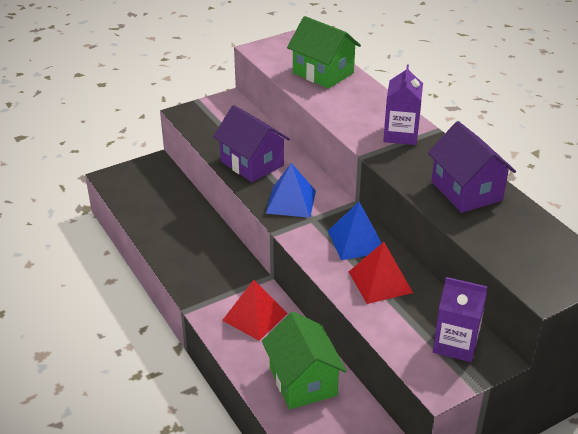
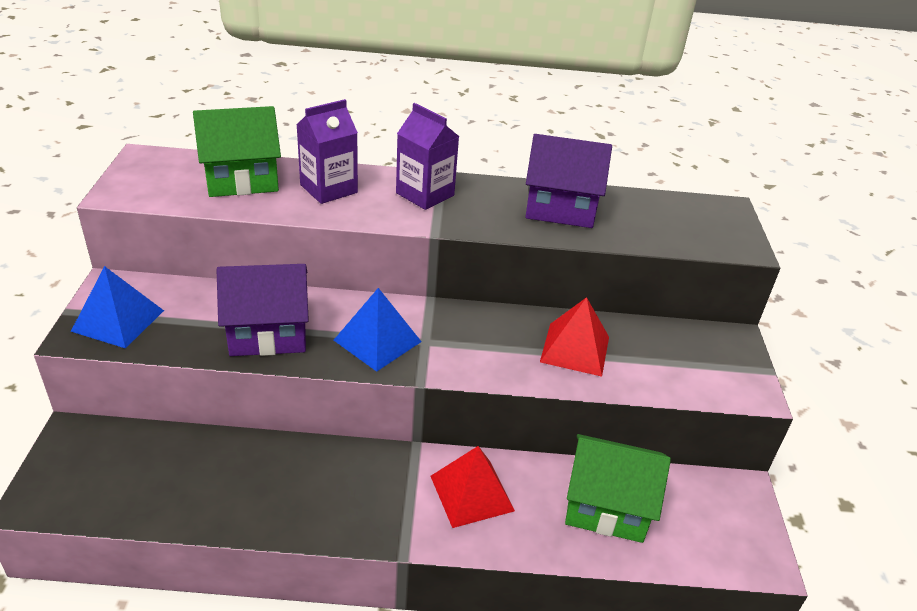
camera: 60 degrees left, 0 degrees up
blue pyramid [328,202,381,260] -> blue pyramid moved to [71,266,164,349]
purple carton [433,277,487,362] -> purple carton moved to [297,99,358,204]

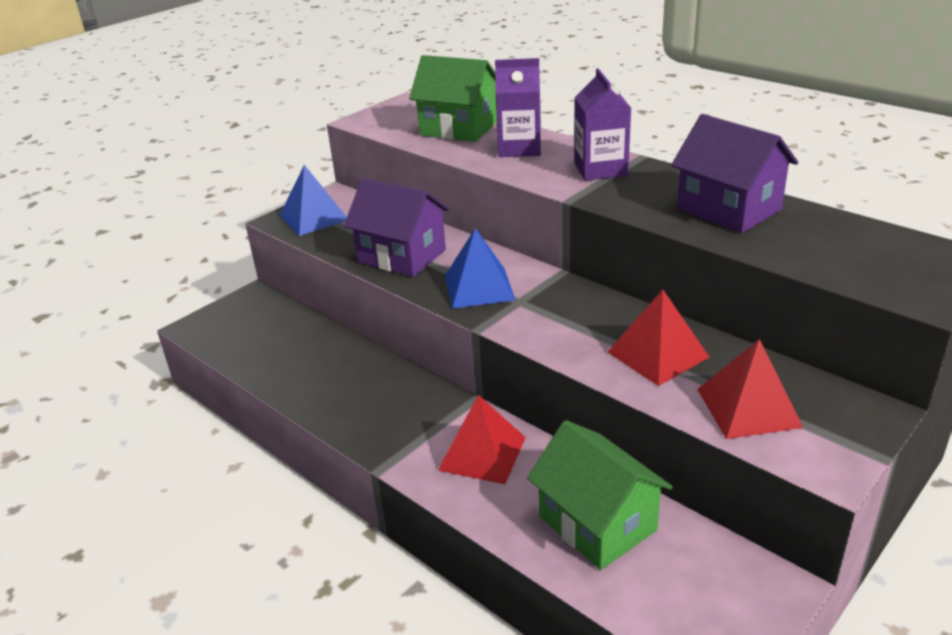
camera: 45 degrees right, 5 degrees down
none -> red pyramid [697,339,804,439]

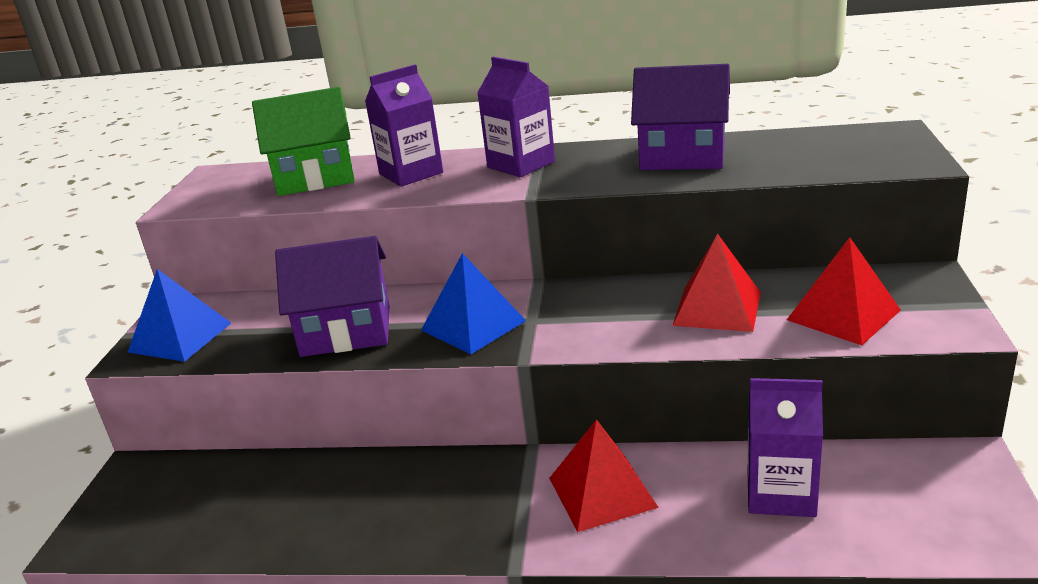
camera: 35 degrees left, 5 degrees down
green house [527,420,673,570] -> purple carton [747,378,823,517]

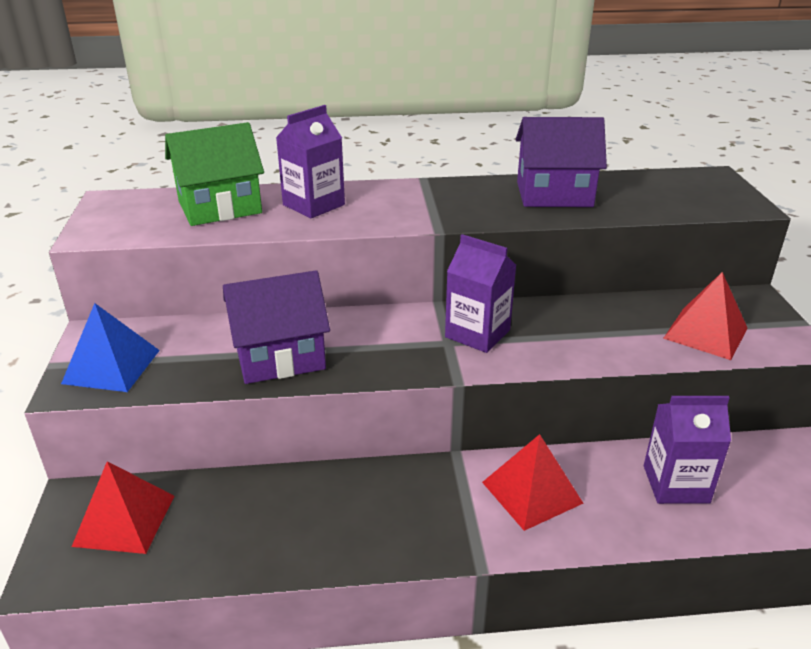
camera: 15 degrees left, 5 degrees up
blue pyramid [421,253,526,355] -> none
purple carton [477,57,555,177] -> purple carton moved to [445,234,516,353]
red pyramid [673,233,761,332] -> red pyramid moved to [72,461,174,554]

